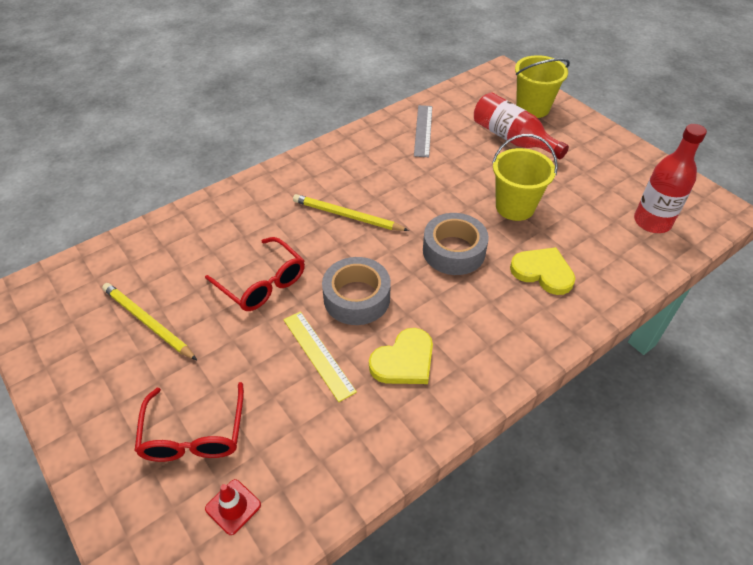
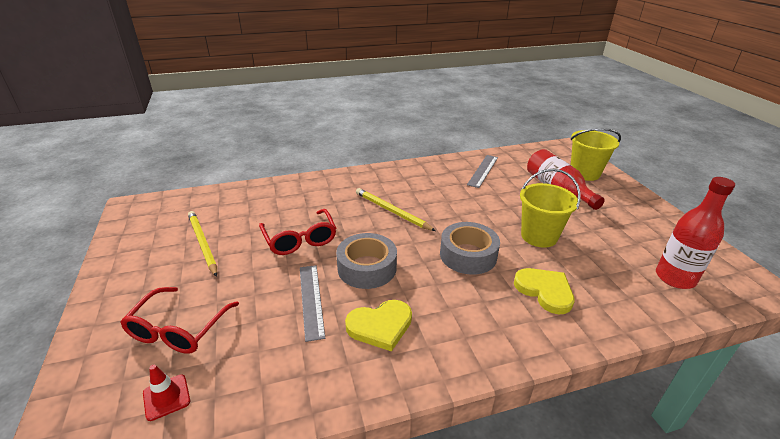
camera: 20 degrees right, 15 degrees down
yellow ruler [283,311,357,402] -> grey ruler [300,265,325,342]

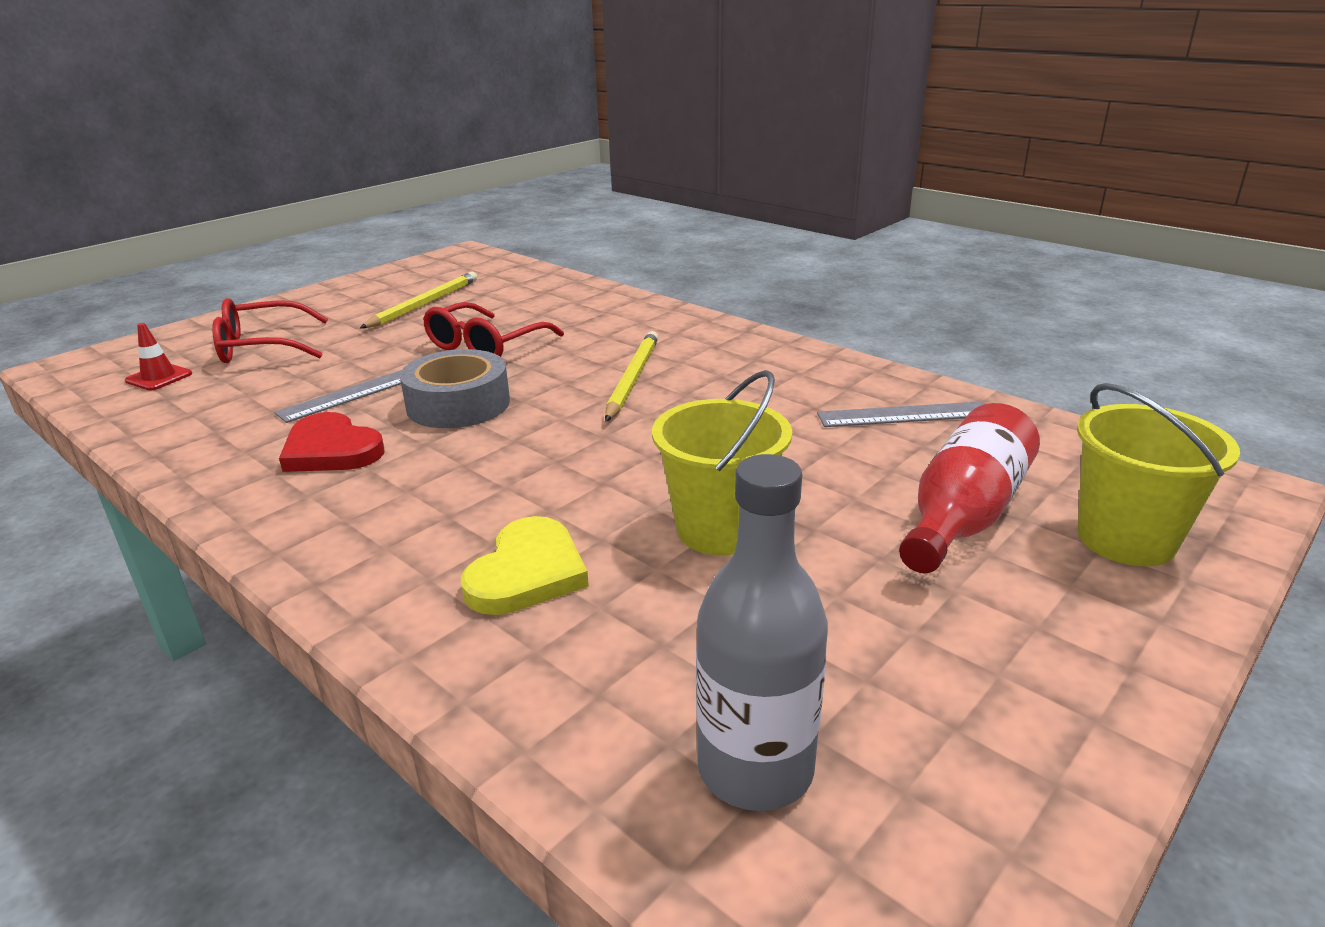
camera: 60 degrees right, 5 degrees down
yellow heart [345,300,412,352] -> red heart [279,412,384,472]
grey tape [440,222,500,275] -> none
red bottle [656,177,735,289] -> grey bottle [696,454,828,811]

